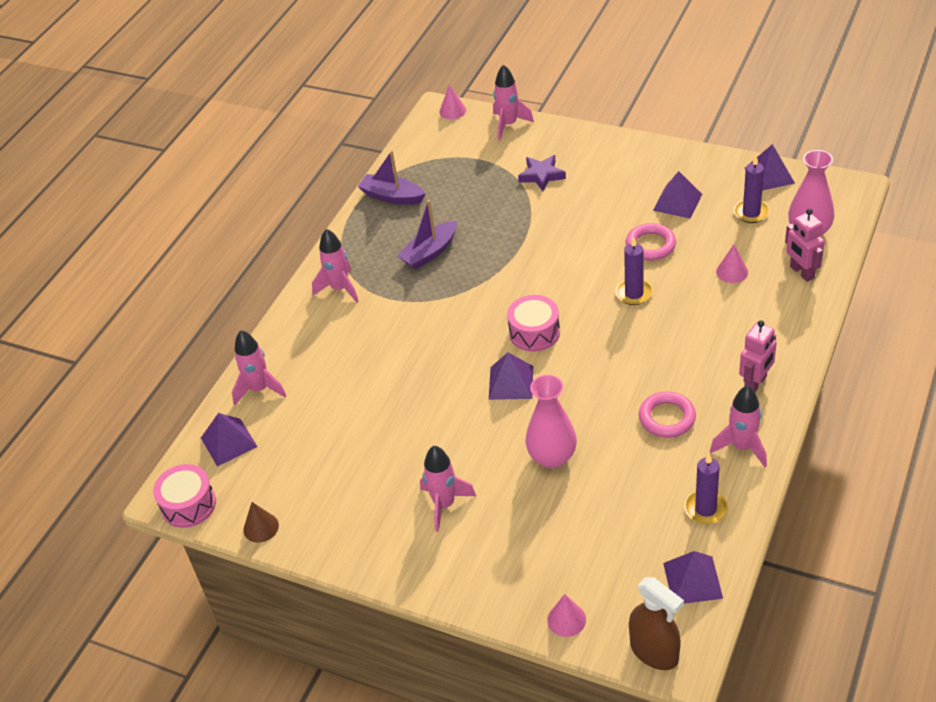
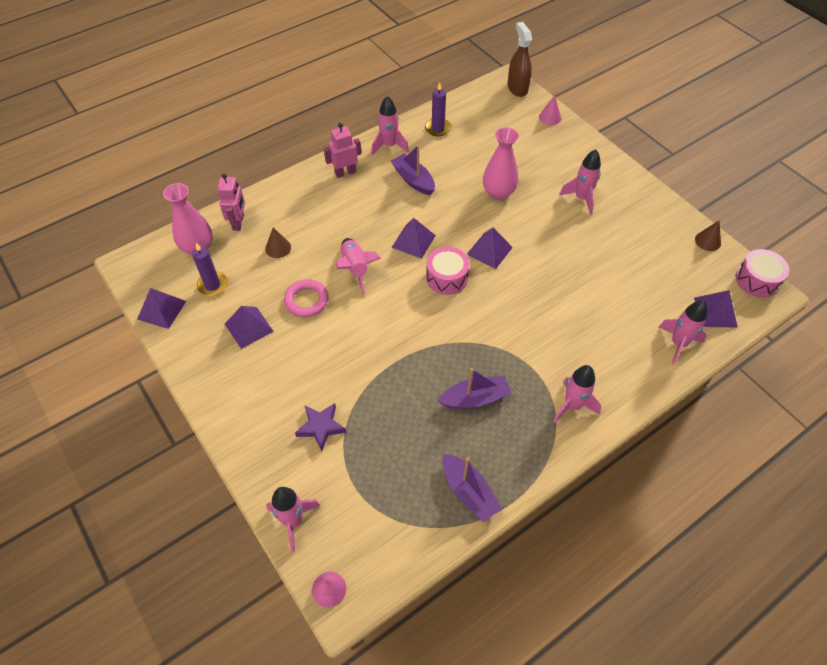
camera: 155 degrees left, 10 degrees up
purple candle [616,237,653,305] -> pink rocket [336,238,381,294]
pink ring [639,392,696,438] -> purple boat [391,145,435,195]
purple pyramid [663,551,723,604] -> purple pyramid moved to [391,218,436,259]
pink cone [716,244,748,283] -> brown cone [265,227,291,258]

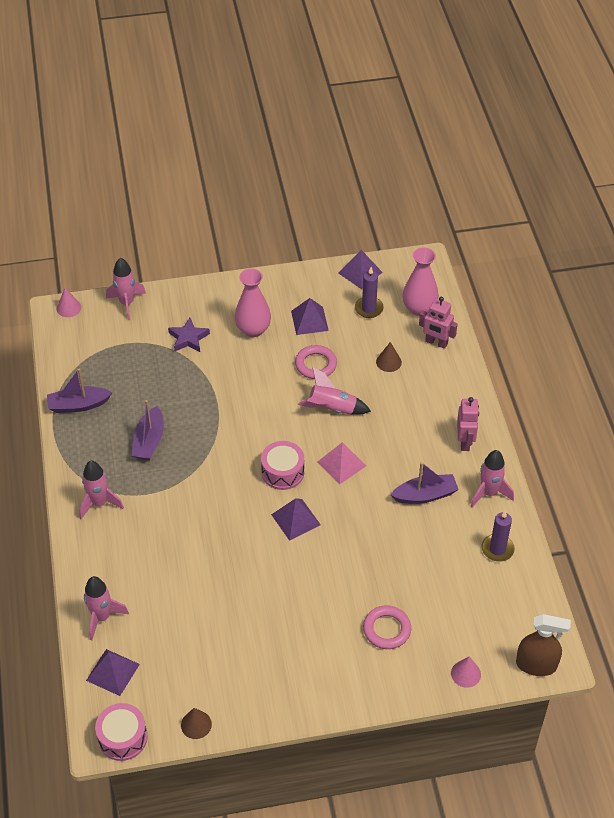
camera: 115 degrees right, 5 degrees down
purple pyramid [391,218,436,259] -> pink pyramid [317,442,366,484]
pink vase [483,127,519,200] -> pink vase moved to [235,269,271,337]
pink rocket [559,149,601,215] -> none
none -> pink ring [363,606,411,649]

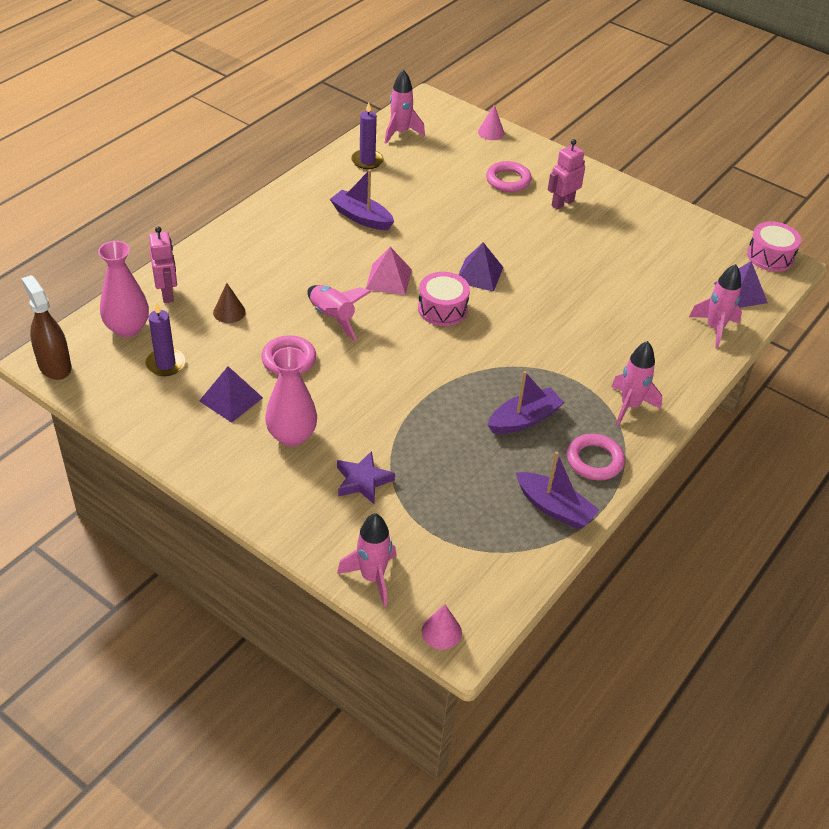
camera: 135 degrees left, 5 degrees down
brown cone [181,708,212,739] -> none
purple pyramid [338,250,383,289] -> none
pink robot [457,397,479,451] -> pink robot moved to [548,139,585,210]
pink rocket [471,450,514,507] -> pink rocket moved to [385,70,425,144]
brown spray bottle [516,614,571,676] -> brown spray bottle moved to [21,275,71,380]
none -> pink ring [567,434,625,480]

